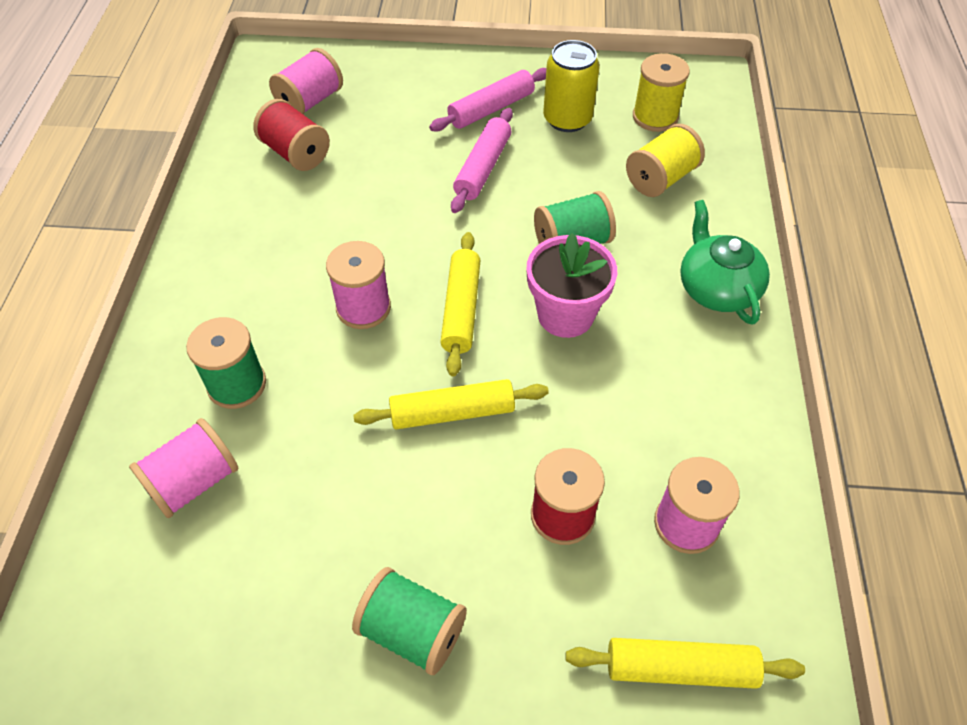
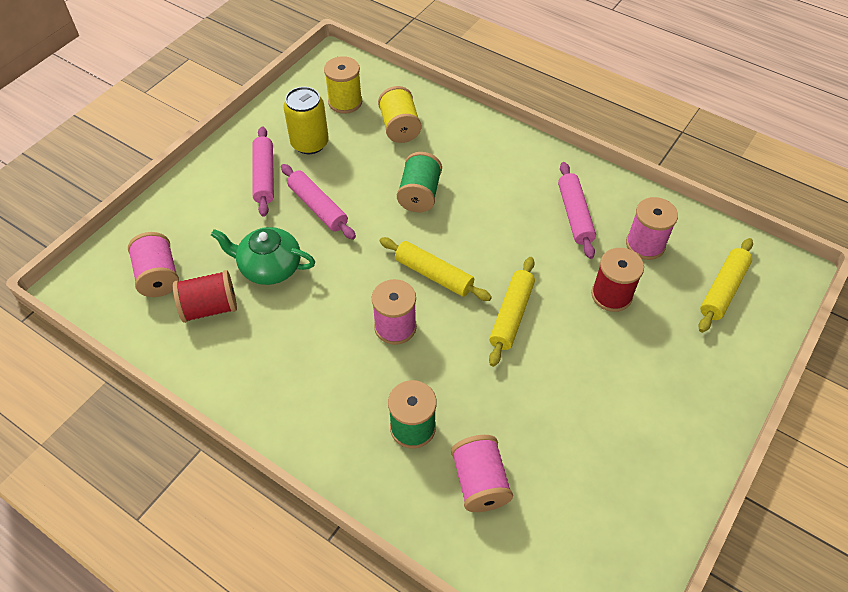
camera: 60 degrees left, 0 degrees up
green spool [352,567,467,675] -> none
pink flower pot [526,233,617,338] -> none
green teapot [680,200,770,325] -> green teapot moved to [211,227,315,285]
none -> pink rolling pin [558,162,596,259]

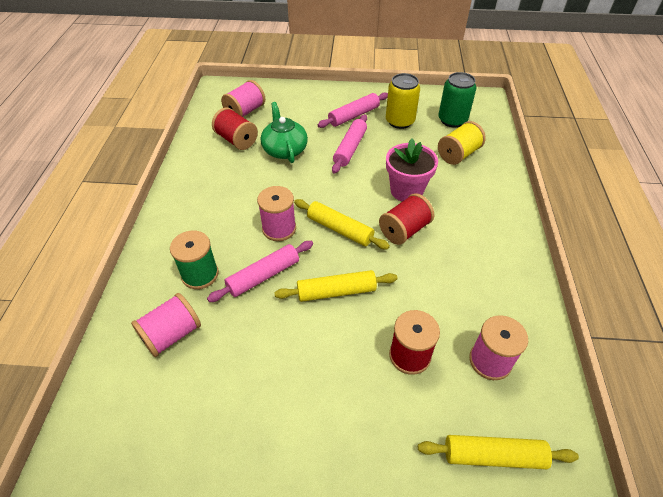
camera: 60 degrees right, 5 degrees down
yellow spool [324,56,362,114] -> green can [438,72,476,128]
yellow rolling pin [379,237,492,301] -> yellow rolling pin turned 60 degrees counterclockwise [294,199,390,249]
green spool [397,152,442,212] -> pink flower pot [386,138,438,202]
pink rolling pin [558,162,596,259] -> pink rolling pin moved to [207,241,313,302]
none -> red spool [379,193,434,245]

